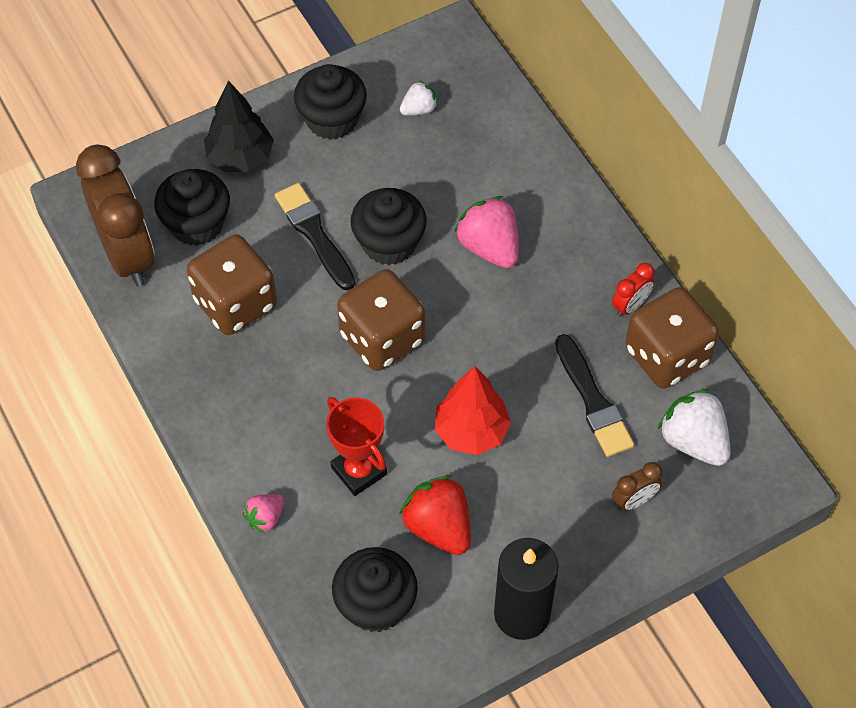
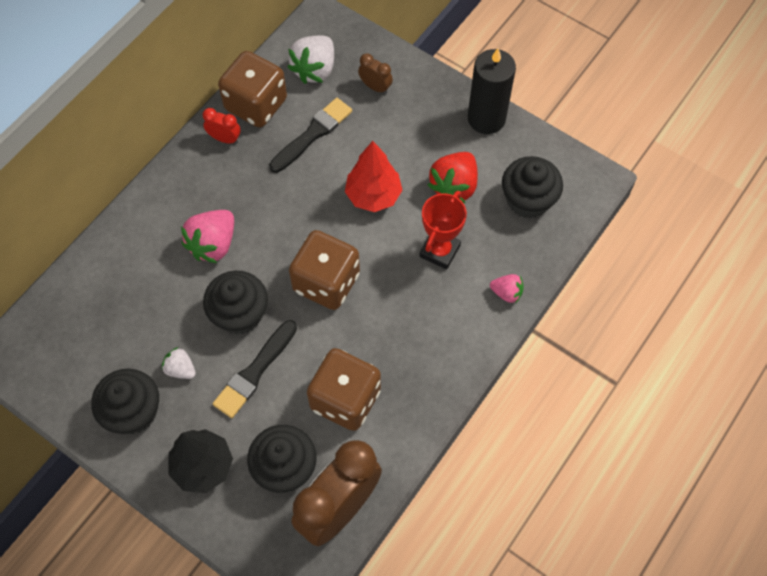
camera: 115 degrees left, 5 degrees up
white strawberry [400,80,438,116] -> white strawberry moved to [162,347,196,379]

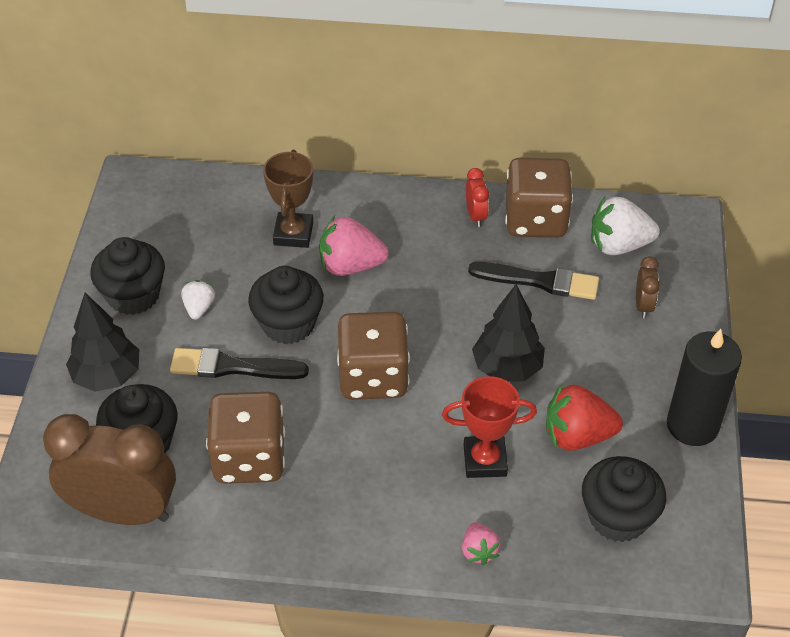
camera: 60 degrees right, 15 degrees down
red tree [345,141,402,212] -> black tree [472,284,545,382]
none -> brown trophy [263,150,313,248]

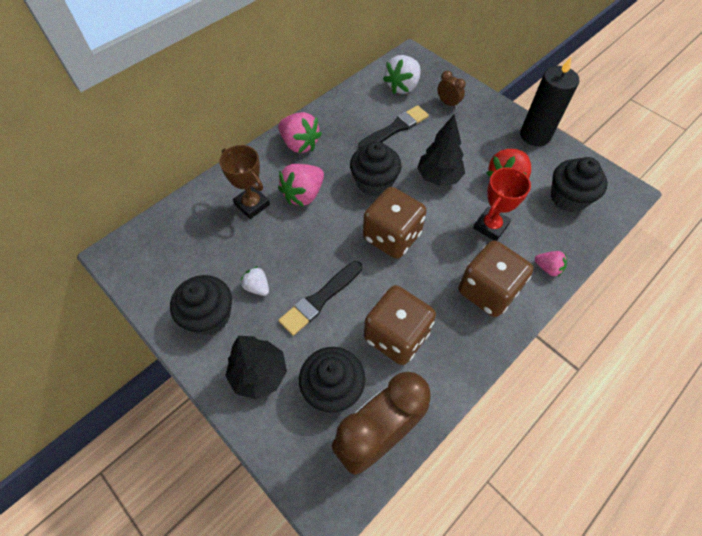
camera: 50 degrees left, 10 degrees up
black cupcake [248,266,324,344] -> black cupcake moved to [350,141,401,197]
red clock [466,168,489,227] -> none
brown dice [505,158,573,238] -> brown dice moved to [458,241,533,317]
none -> pink strawberry [278,112,322,153]

